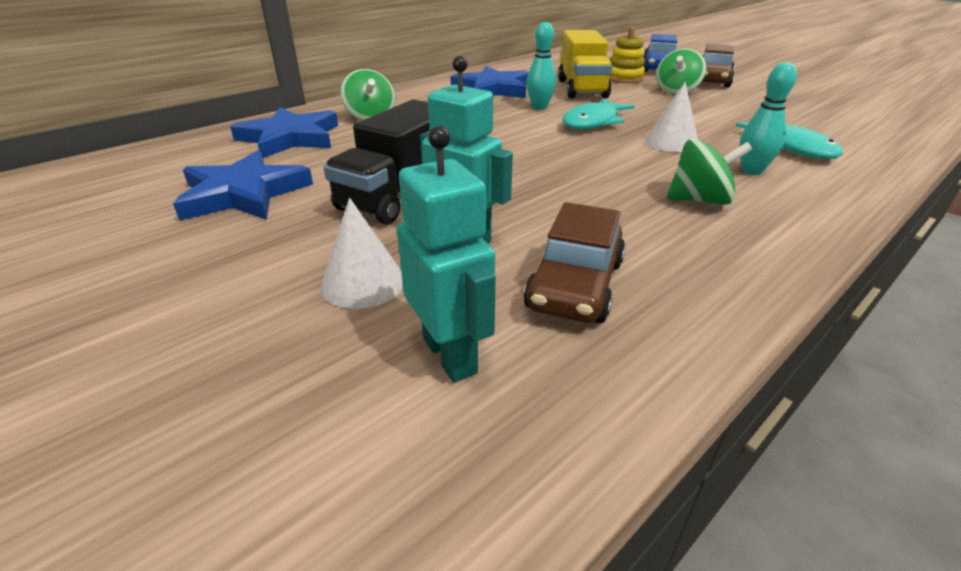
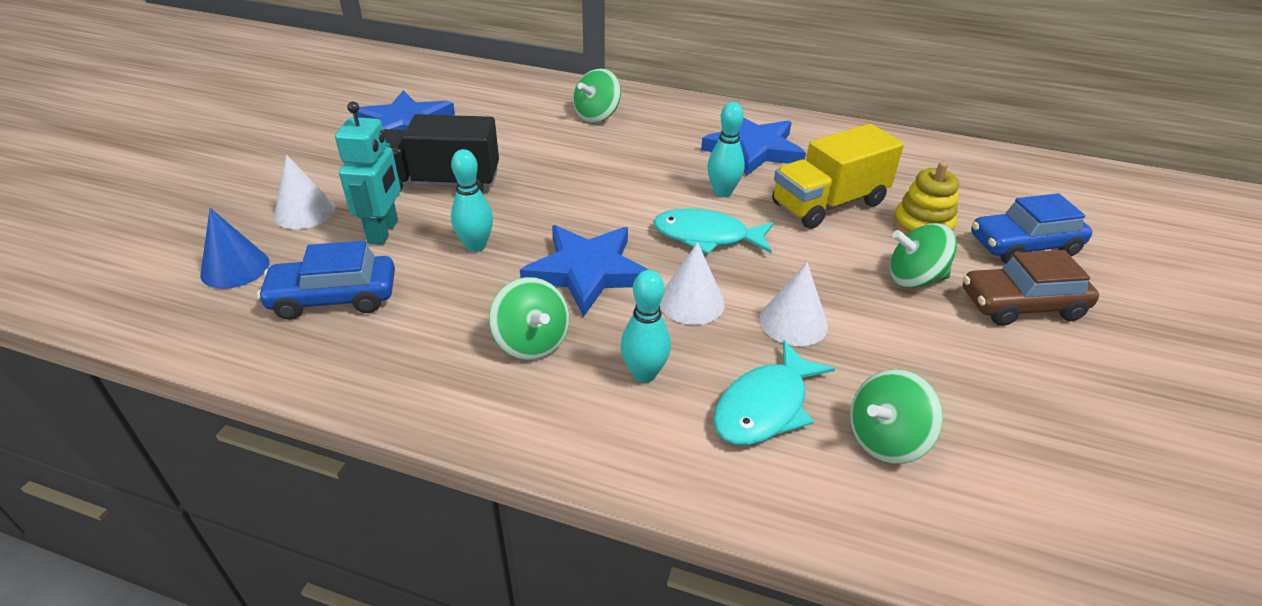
camera: 60 degrees right, 5 degrees up
blue star [230,107,338,158] -> blue star moved to [520,225,648,317]
turquoise robot [397,126,496,382] -> blue cone [200,208,270,289]
brown car [524,202,626,323] -> blue car [257,241,395,320]
none -> turquoise bowling pin [451,149,493,252]
none -> white cone [759,262,828,346]
none -> green spinning top [850,369,943,464]

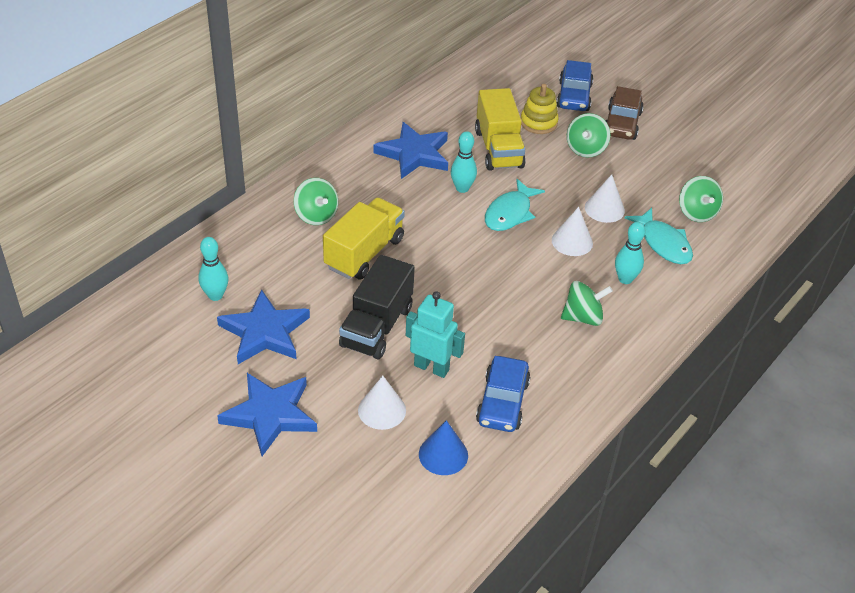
camera: 70 degrees left, 5 degrees up
turquoise bowling pin [451,149,493,252] -> turquoise bowling pin moved to [198,237,228,301]
blue star [520,225,648,317] -> blue star moved to [217,373,317,456]
none -> yellow truck [323,197,405,280]

